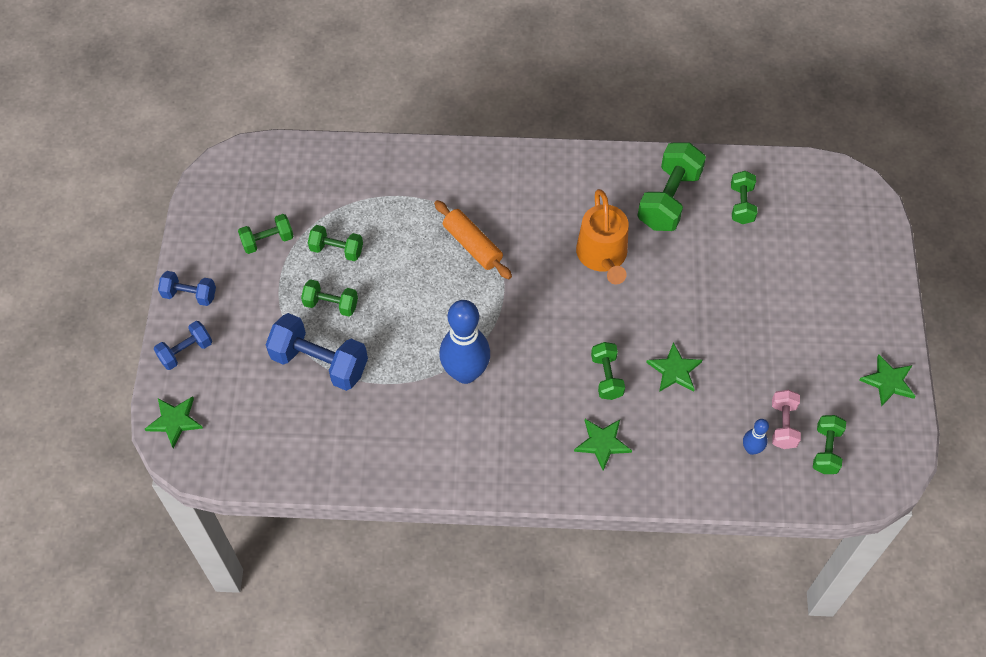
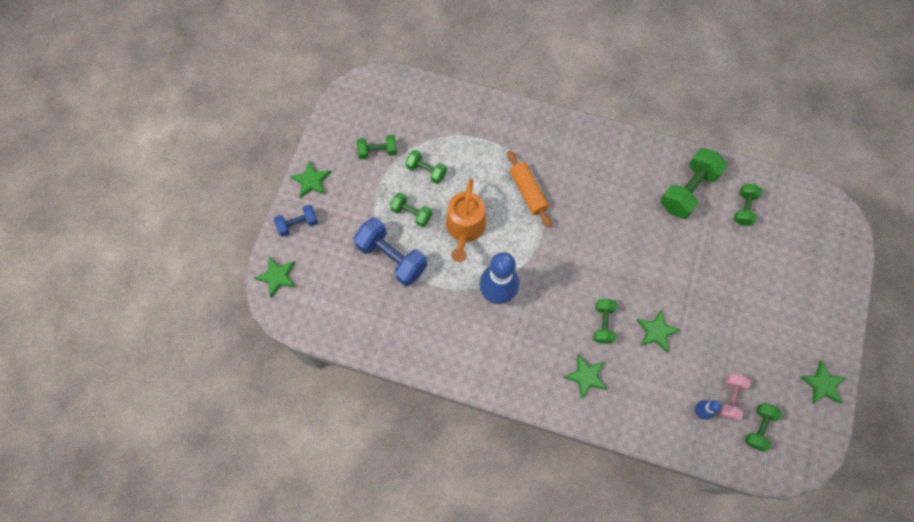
camera: 15 degrees right, 10 degrees up
blue dumbbell [158,271,216,306] -> green star [290,161,331,198]
orange watering can [576,189,629,285] -> orange watering can moved to [446,178,486,262]

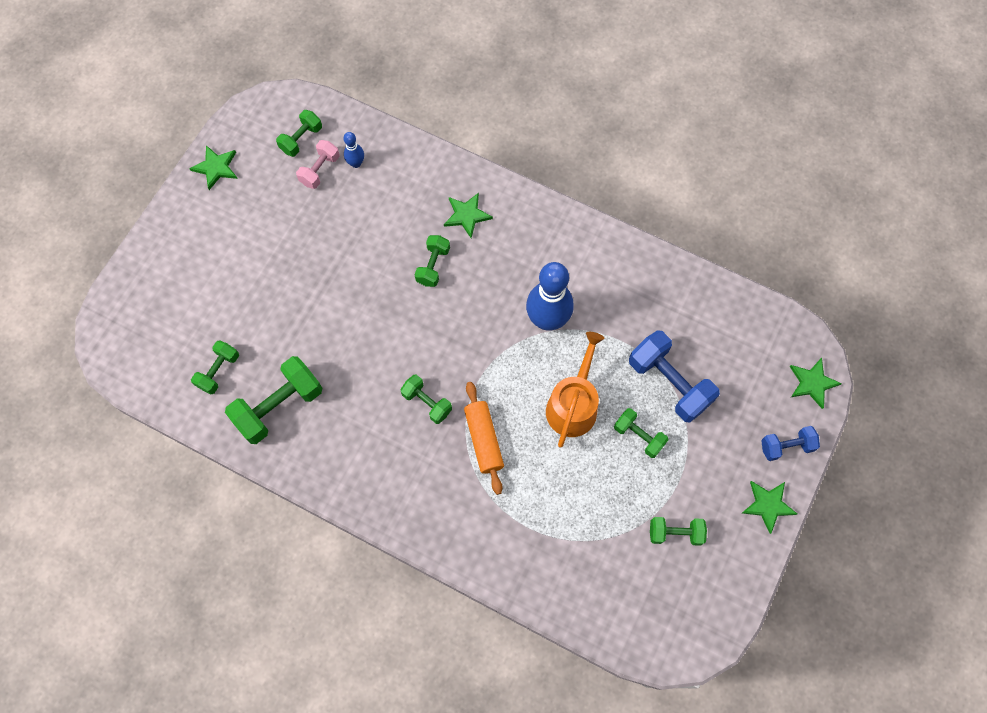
camera: 170 degrees left, 0 degrees up
green dumbbell [405,150,447,184] -> green dumbbell moved to [400,375,452,424]
green star [637,309,680,353] -> none

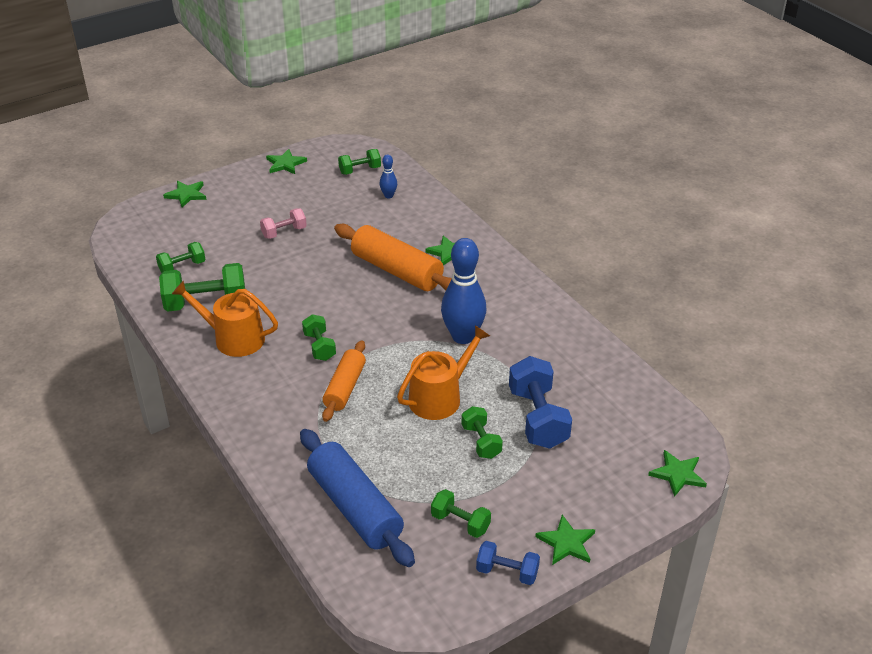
camera: 30 degrees right, 30 degrees down
pink dumbbell [296,140,340,189] -> pink dumbbell moved to [260,208,307,239]
green dumbbell [415,235,450,287] -> orange rolling pin [334,224,452,291]
blue dumbbell [761,426,820,461] -> blue dumbbell moved to [476,541,540,585]
none -> green star [163,181,206,207]
none -> orange watering can [172,281,278,357]
none -> blue rolling pin [300,429,415,567]

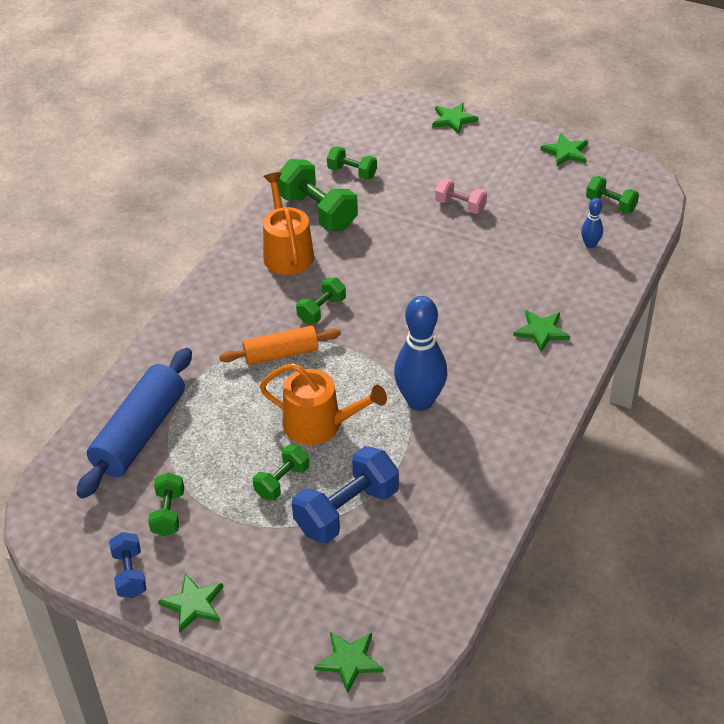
camera: 60 degrees right, 5 degrees up
orange rolling pin [334,224,452,291] -> none

